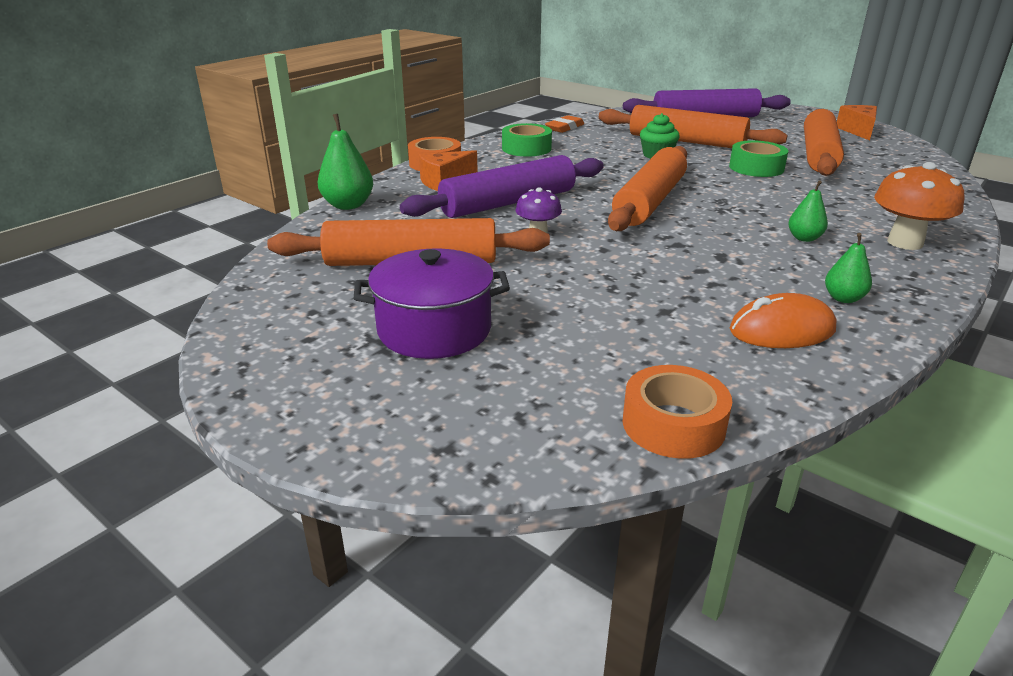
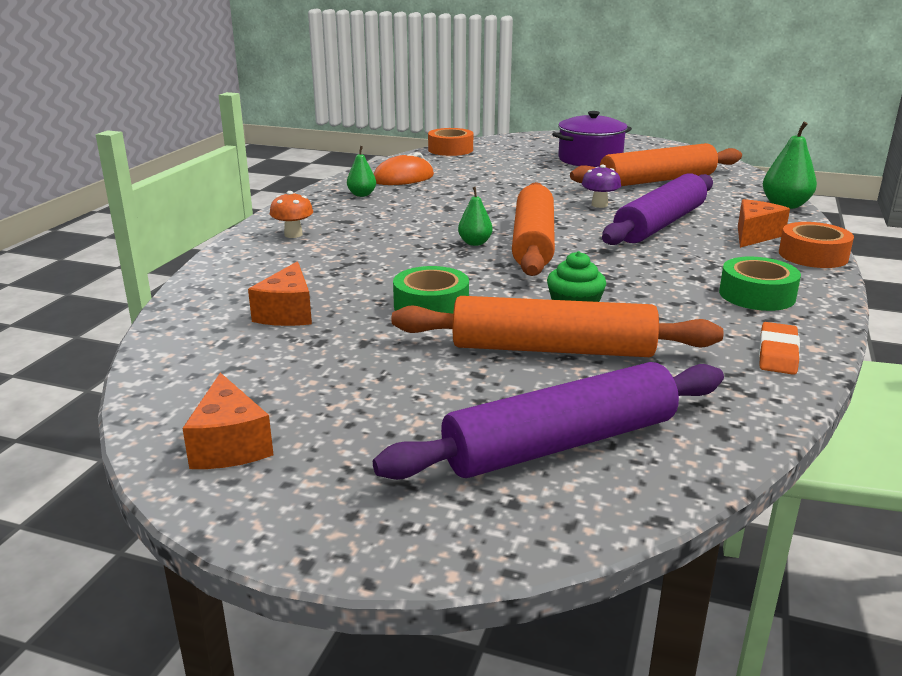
camera: 160 degrees right, 5 degrees down
green pear [788,180,828,242] -> green pear moved to [458,187,493,246]
orange rolling pin [804,109,844,176] -> none
orange mushroom [874,162,964,250] -> orange mushroom [270,191,313,238], size x0.60
none -> orange cheese [248,261,312,326]

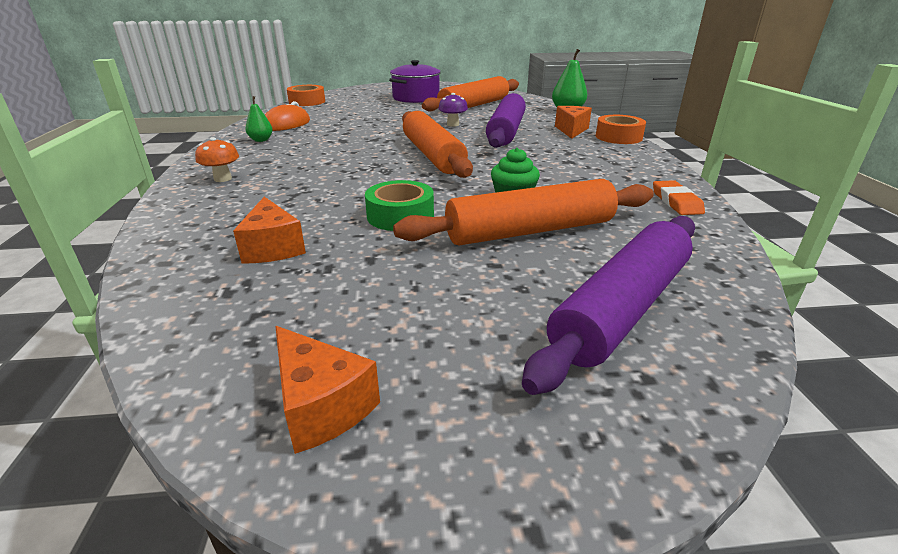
camera: 25 degrees left, 5 degrees up
green pear [458,187,493,246] -> none
green tape [719,257,801,311] -> none

